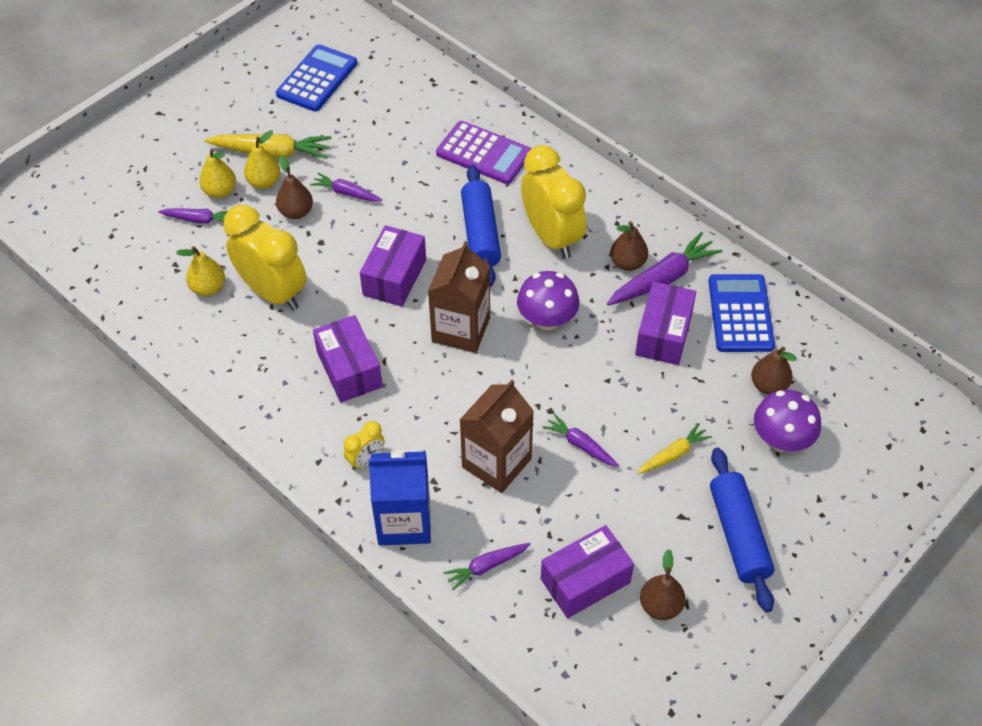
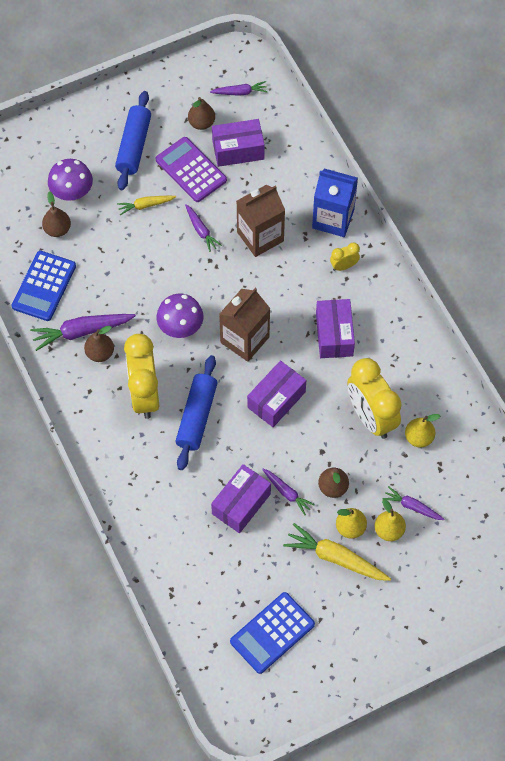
camera: 160 degrees left, 10 degrees up
purple calculator [436,121,531,184] -> purple calculator moved to [156,137,227,202]
purple carrot [443,543,531,591] -> purple carrot moved to [210,81,268,96]
purple box [635,282,696,365] -> purple box moved to [211,464,271,533]

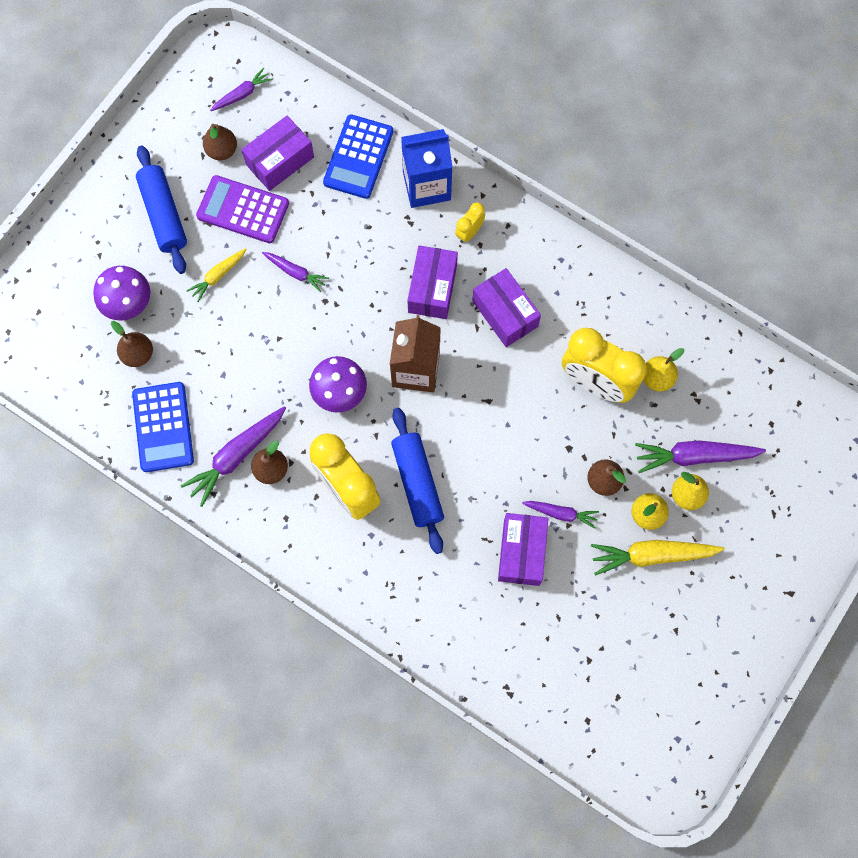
camera: 30 degrees left, 10 degrees up
blue calculator [230,592,315,674] -> blue calculator moved to [323,114,394,199]
brown carton [237,185,285,257] -> none
purple box [247,360,306,427] -> purple box moved to [407,245,458,319]
purple carrot [382,486,444,520] -> purple carrot [635,440,766,473], size x1.70

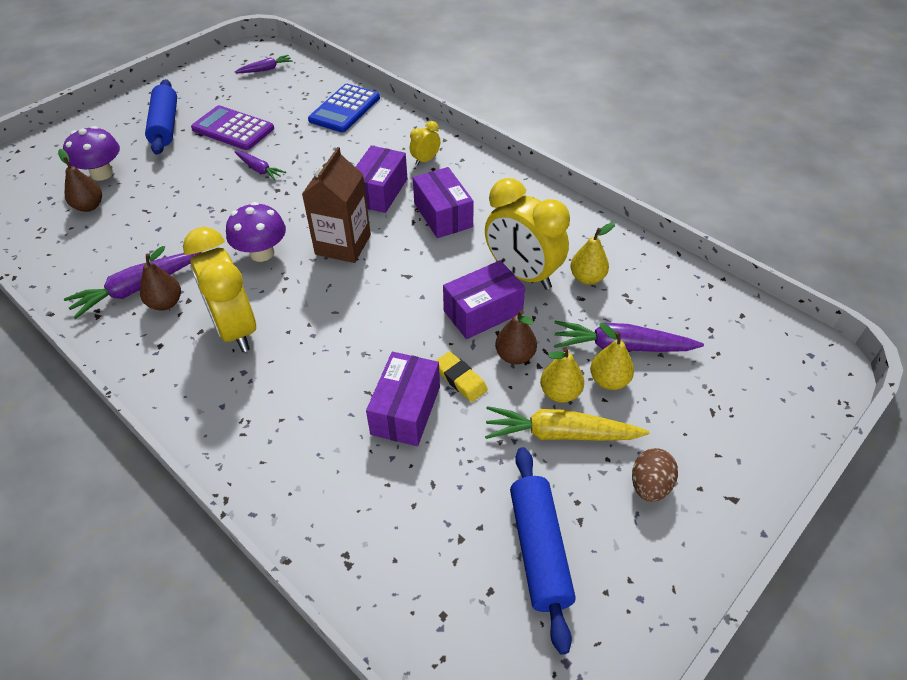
camera: 10 degrees right, 25 degrees down
blue calculator [132,382,194,472] -> none
yellow carrot [186,248,246,302] -> none
brown pear [203,124,237,160] -> none
purple box [241,115,314,191] -> purple box moved to [443,260,525,339]
blue rolling pin [391,408,444,554] -> blue rolling pin moved to [510,447,576,654]
blue carton [401,129,453,208] -> none
purple carrot [522,501,599,529] -> yellow eraser [436,351,488,402]
none -> brown egg [632,448,678,502]

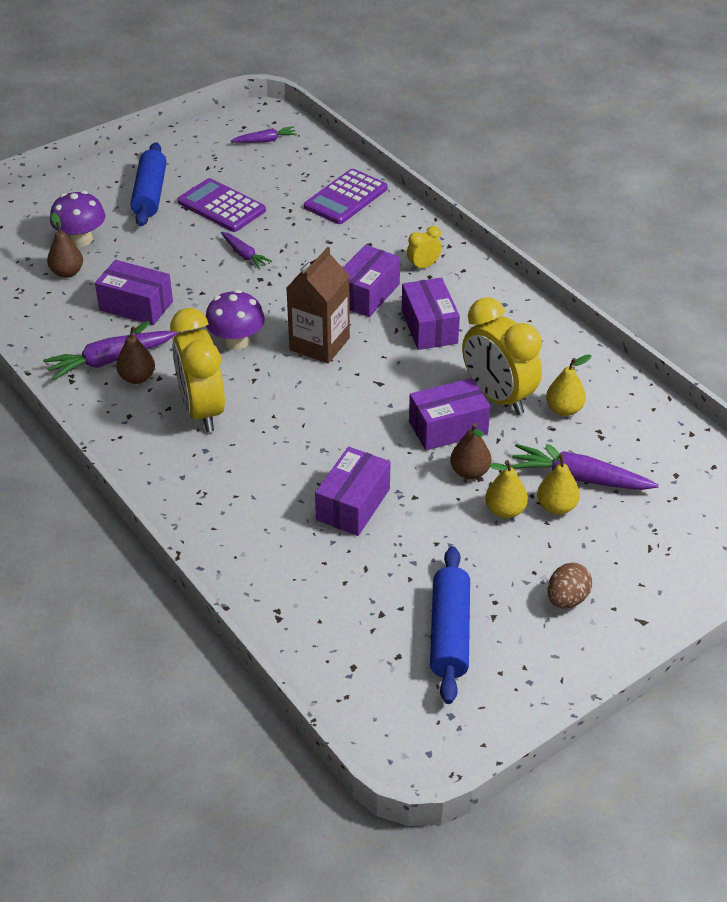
camera: 10 degrees right, 5 degrees down
blue calculator [308,84,380,132] -> purple calculator [304,169,388,224]
yellow eraser [436,351,488,402] -> none
yellow carrot [485,406,649,441] -> none
none -> purple box [95,260,173,325]

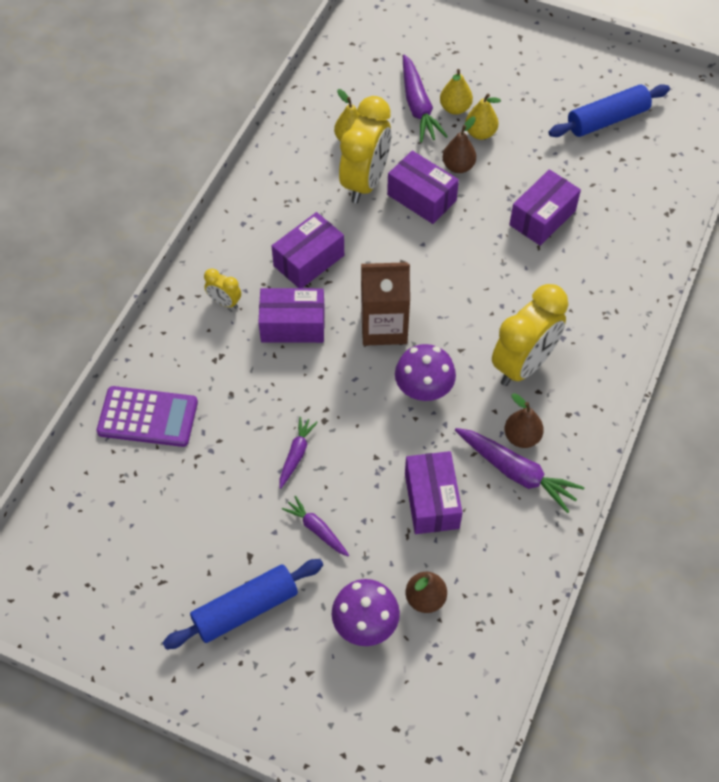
camera: 120 degrees left, 15 degrees up
purple calculator [178,178,266,232] -> none
purple carrot [231,126,297,143] -> purple carrot moved to [282,496,349,557]
purple box [315,447,390,536] -> purple box turned 45 degrees counterclockwise [509,169,581,246]
brown egg [548,563,592,608] -> none

